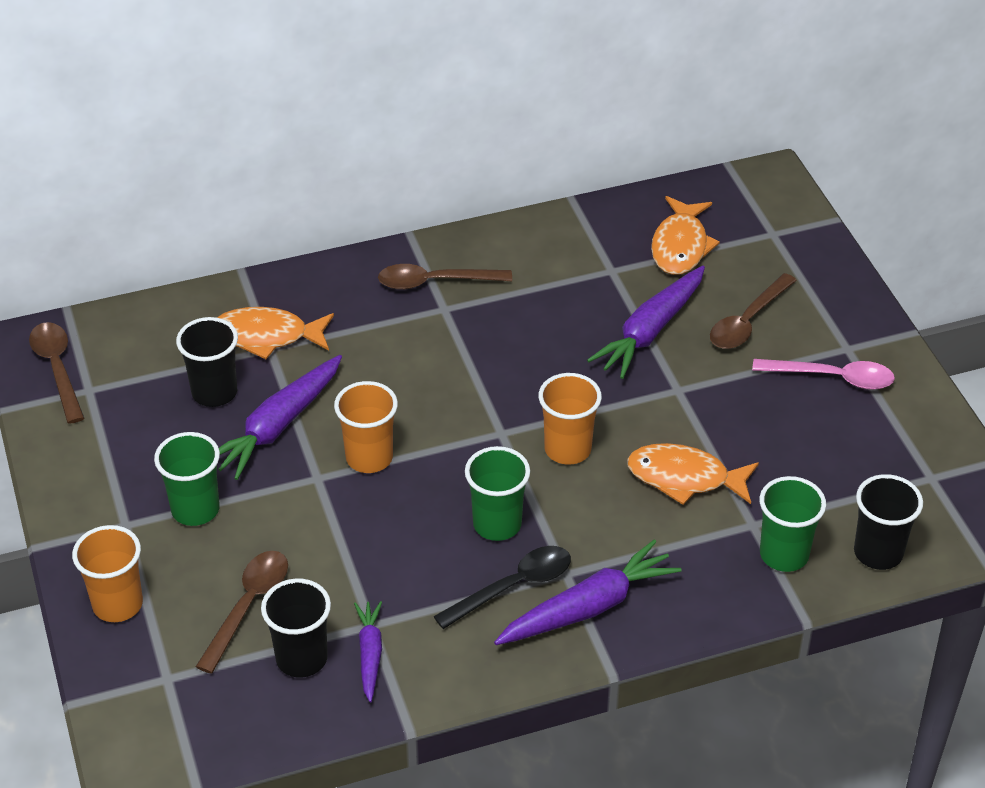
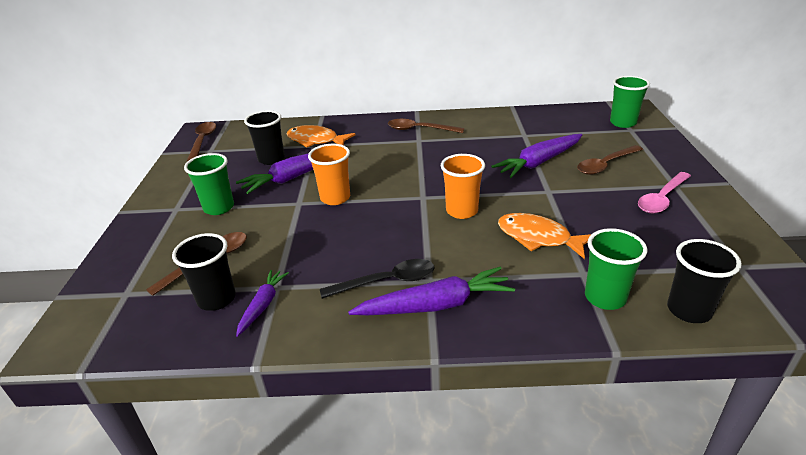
camera: 20 degrees right, 10 degrees down
orange cup [72,525,143,622] -> none
green cup [465,446,530,541] -> green cup moved to [610,76,650,128]
orange fish [651,196,720,275] -> none
pink spoon [752,359,895,390] -> pink spoon turned 105 degrees clockwise [638,172,691,213]

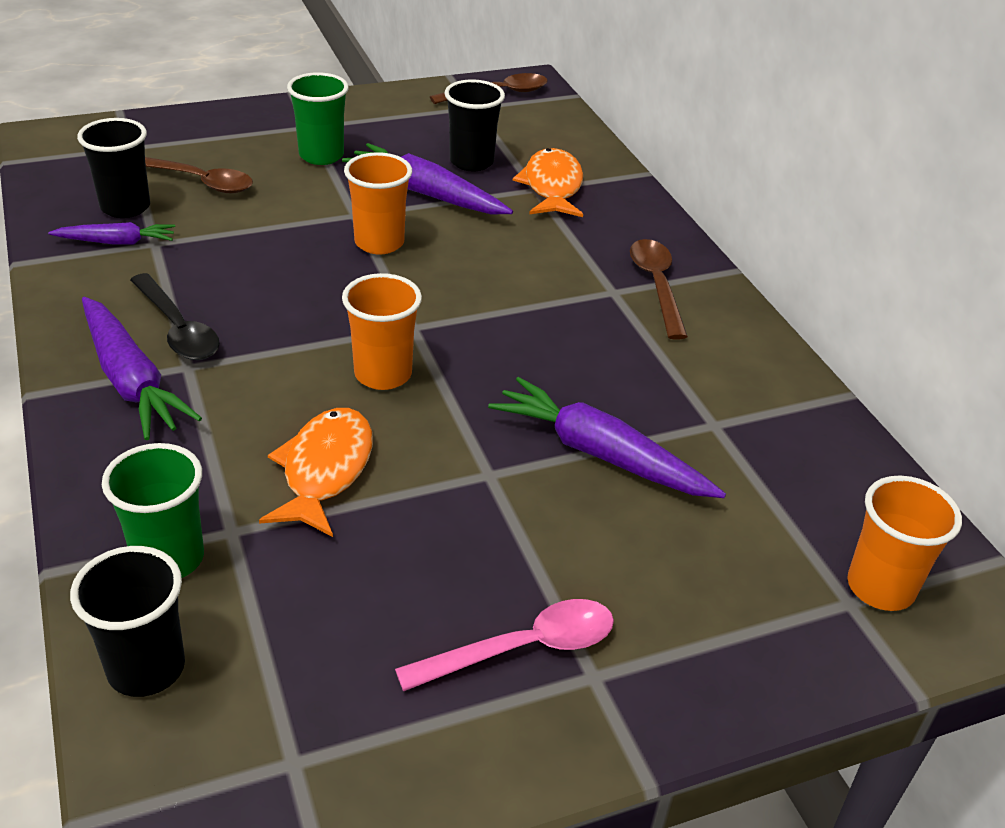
camera: 65 degrees right, 5 degrees up
brown spoon [577,145,643,175] -> none
green cup [610,76,650,128] -> orange cup [847,476,962,611]
pink spoon [638,172,691,213] -> pink spoon turned 135 degrees clockwise [395,599,614,691]

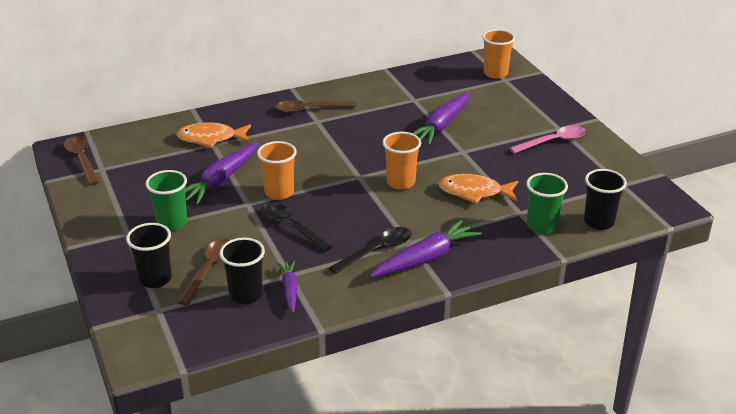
camera: 90 degrees left, 5 degrees down
pink spoon [395,599,614,691] -> pink spoon turned 90 degrees clockwise [510,125,586,154]
black cup [444,79,505,171] -> black cup moved to [126,223,172,288]
none -> black spoon [261,203,333,252]

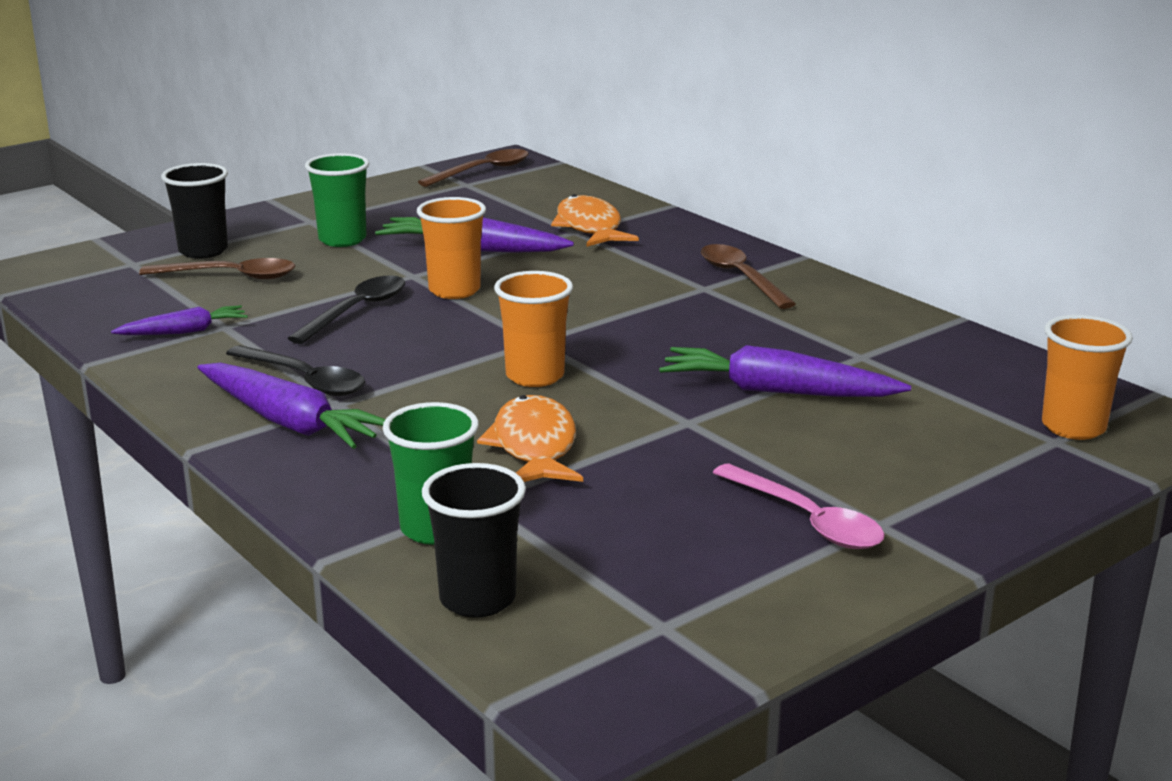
camera: 75 degrees right, 10 degrees down
black cup [219,238,265,304] -> none

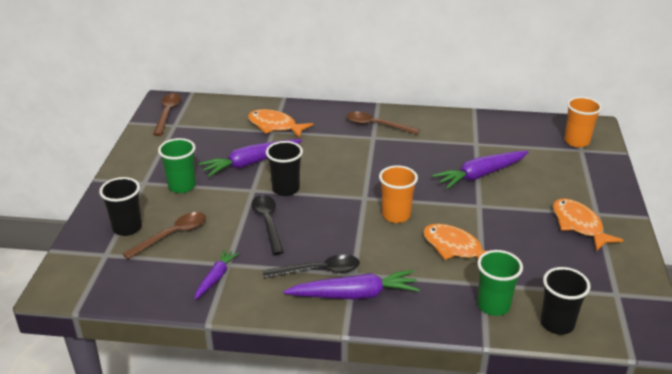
camera: 45 degrees left, 10 degrees up
orange cup [417,197,486,299] -> black cup [266,141,303,196]
pink spoon [713,463,885,549] -> orange fish [553,198,623,251]

